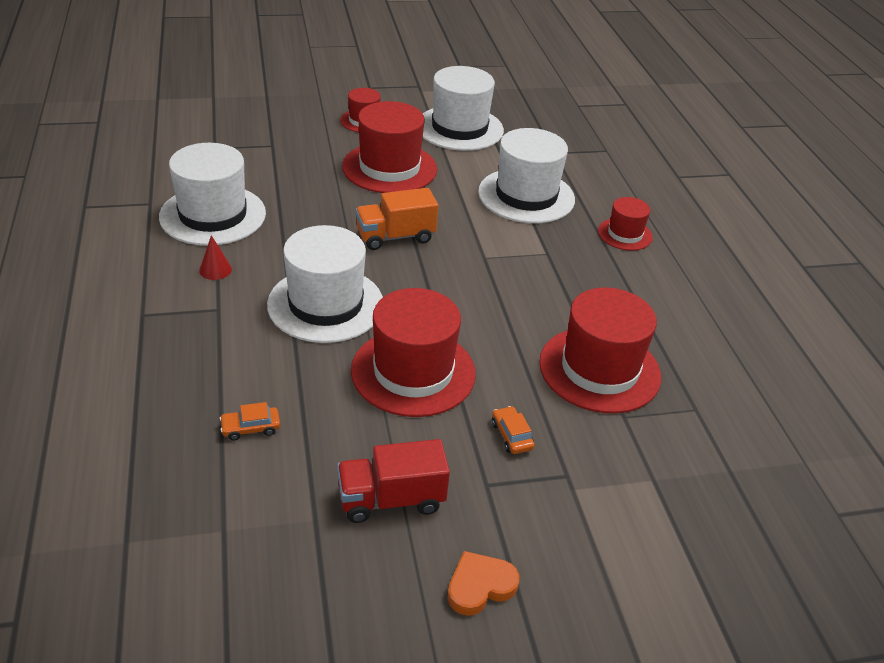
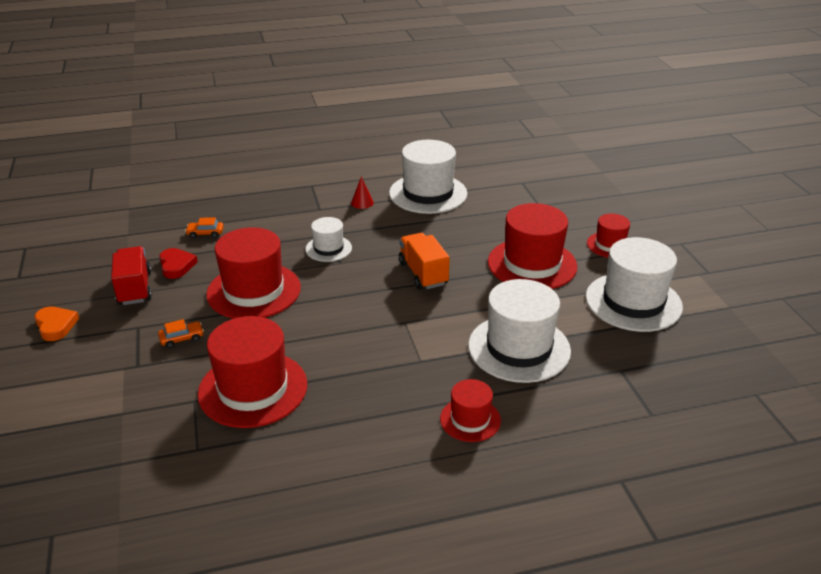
camera: 90 degrees right, 5 degrees down
orange car [219,402,280,441] -> orange car turned 75 degrees counterclockwise [185,217,224,238]
white hat [267,225,383,343] -> white hat [305,217,352,262], size x0.54
none -> red heart [159,248,198,279]

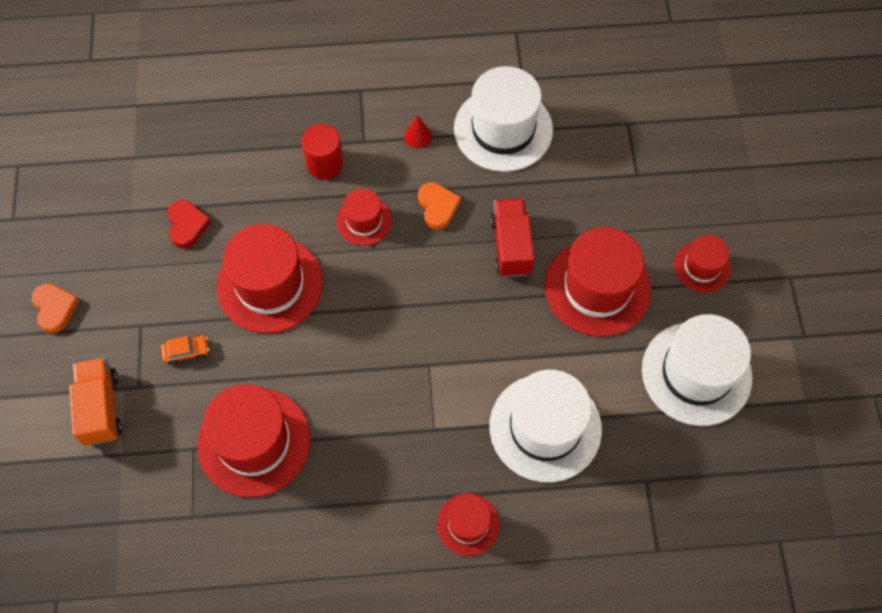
camera: 10 degrees right, 30 degrees up
red truck [111,246,152,305] -> red truck moved to [490,198,535,277]
orange car [185,217,224,238] -> none
white hat [305,217,352,262] -> red hat [336,189,392,246]
orange truck [399,233,450,289] -> orange truck moved to [69,358,122,445]
none -> red cylinder [301,124,344,180]
none -> orange heart [418,182,461,230]

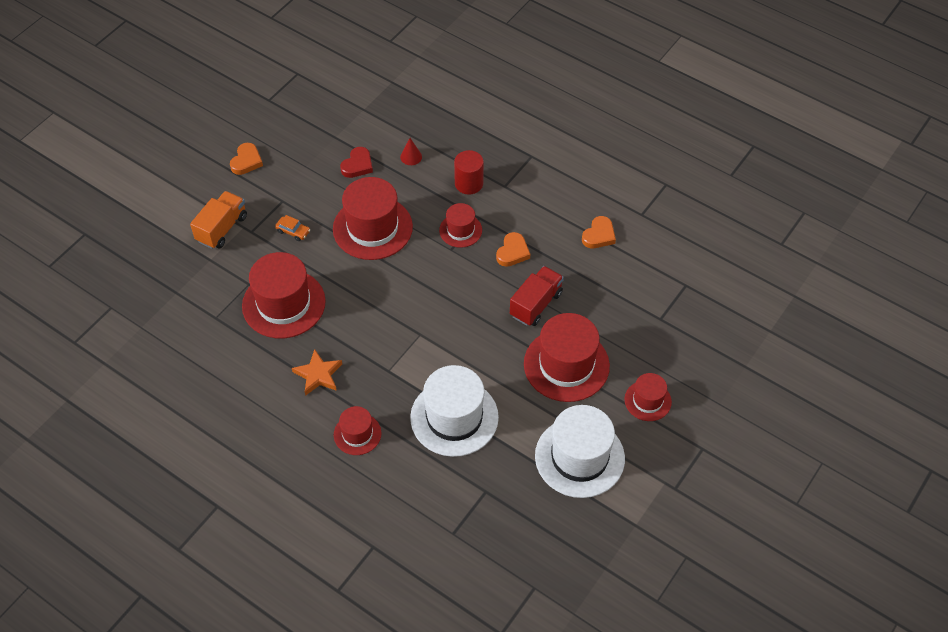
camera: 40 degrees right, 10 degrees down
red cone [404,115,432,148] -> red cone moved to [400,138,422,165]
white hat [454,66,553,172] -> orange heart [582,216,616,248]
none -> orange star [292,349,342,396]

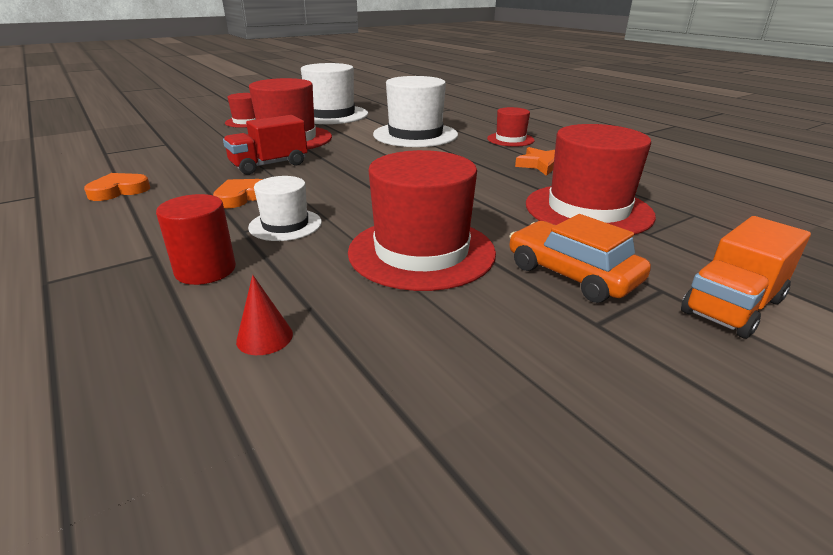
camera: 160 degrees left, 25 degrees down
orange heart [230,143,263,175] -> none
orange car [275,215,310,241] -> orange car [509,214,651,303], size x1.93
red heart [340,147,373,178] -> none
red hat [439,203,482,248] -> white hat [248,176,322,241]

